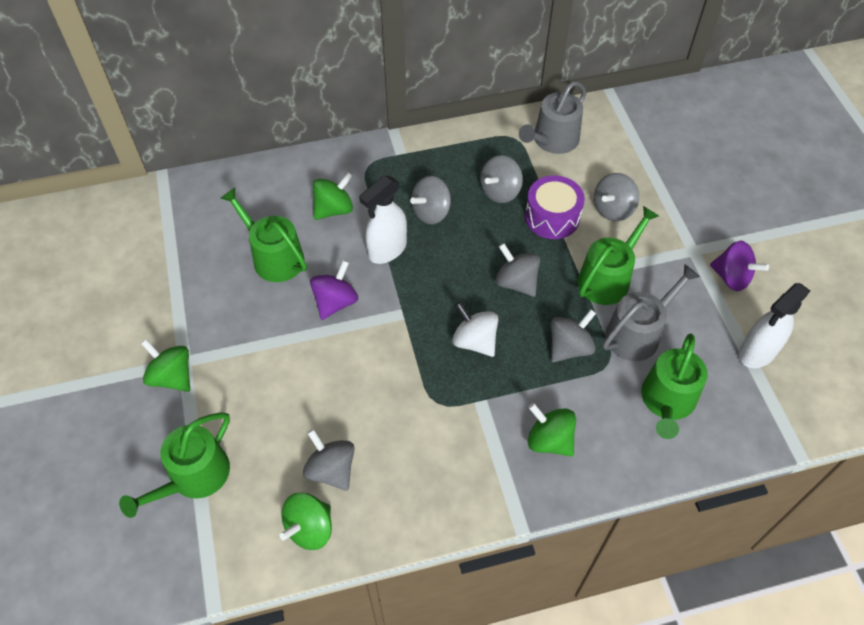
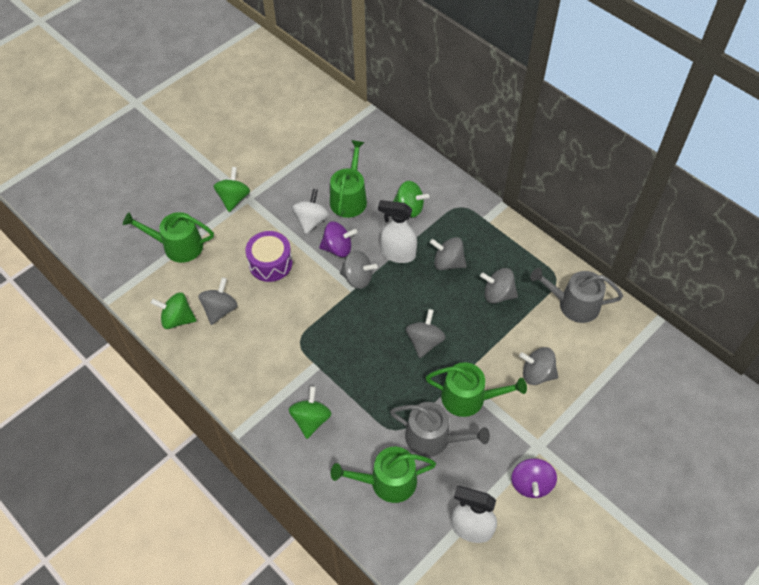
camera: 60 degrees right, 0 degrees up
white spinning top [452,302,498,357] -> white spinning top moved to [293,189,329,234]
purple drum [525,175,585,239] -> purple drum moved to [245,231,293,282]
grey spinning top [551,309,596,362] -> grey spinning top moved to [340,250,378,289]

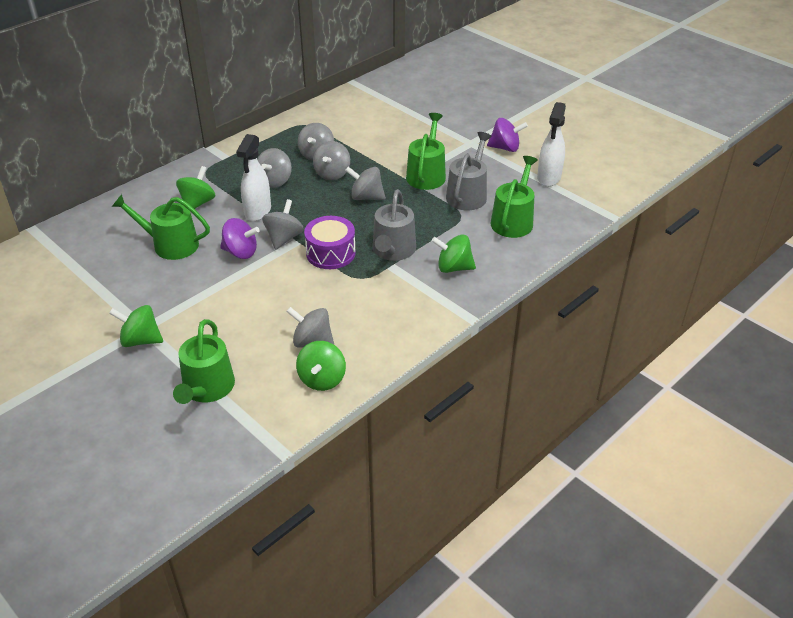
camera: 90 degrees left, 15 degrees down
purple drum [245,231,293,282] -> purple drum moved to [304,216,356,269]
white spinning top [293,189,329,234] -> none
purple spinning top [319,222,358,257] -> purple spinning top turned 105 degrees clockwise [220,218,260,259]
green watering can [331,447,436,503] -> green watering can turned 150 degrees counterclockwise [491,156,538,238]
grey spinning top [519,347,558,385] -> grey spinning top moved to [313,141,350,180]
grey watering can [530,268,623,323] -> grey watering can moved to [373,189,416,261]

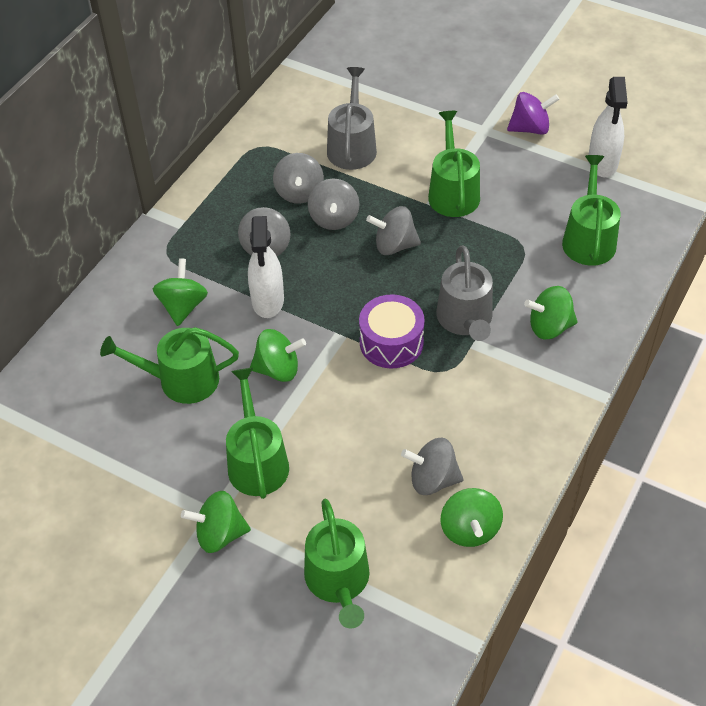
camera: 15 degrees left, 10 degrees up
purple spinning top [220,218,260,259] -> green spinning top [250,329,306,382]
grey spinning top [262,199,304,250] -> none
grey watering can [446,132,492,210] -> grey watering can moved to [327,67,377,170]
none -> green watering can [226,368,289,499]

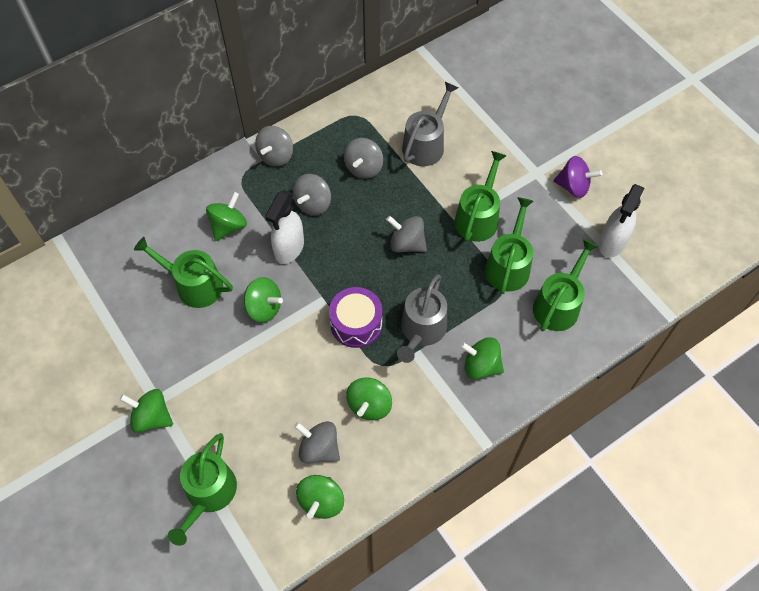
camera: 25 degrees right, 10 degrees up
green watering can [226,368,289,499] -> green watering can moved to [485,197,533,294]
grey spinning top [308,179,360,230] -> grey spinning top moved to [255,126,293,167]
none -> green spinning top [346,377,392,421]

